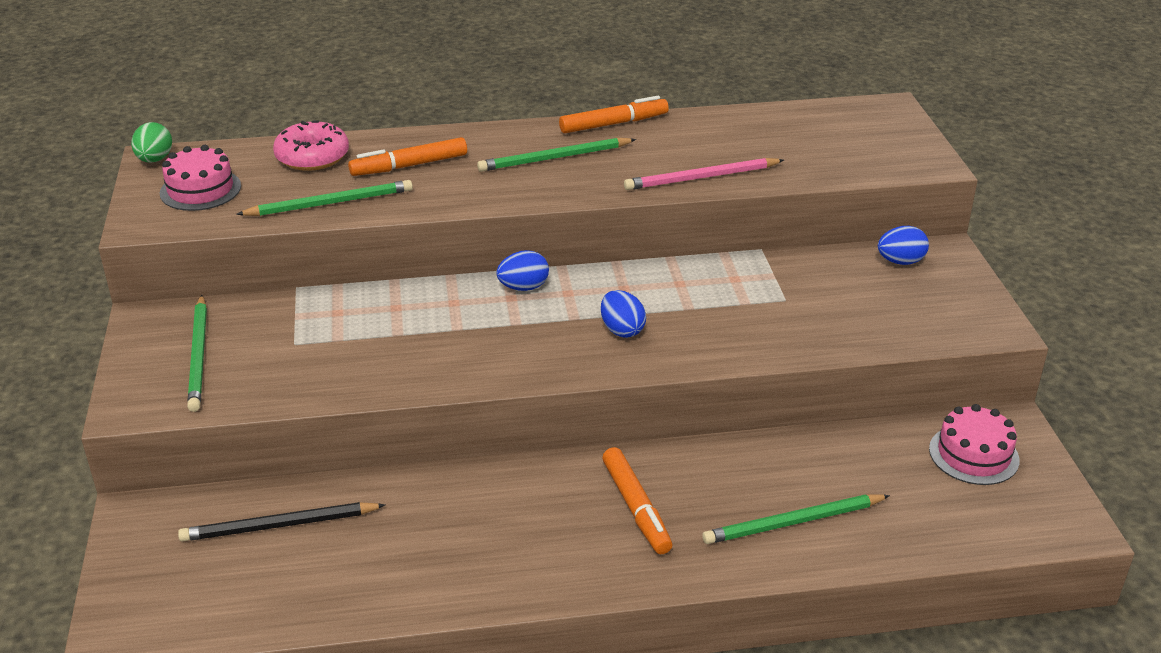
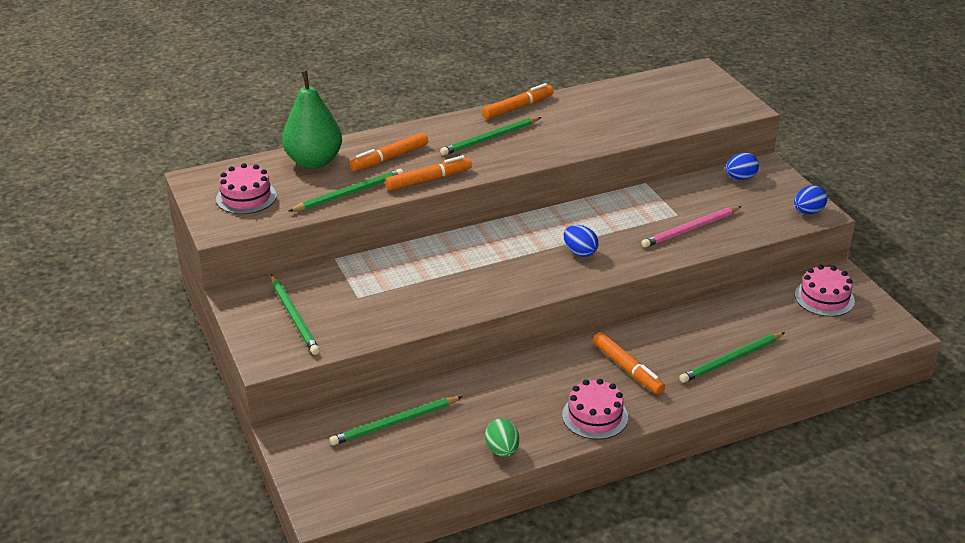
camera: 15 degrees left, 0 degrees up
green egg [131,122,172,163] -> green egg moved to [485,419,519,457]
black pencil [178,502,385,542] -> green pencil [330,396,463,446]
pink donut [273,121,349,171] -> green pear [282,71,342,169]
blue egg [496,250,549,291] -> blue egg moved to [794,186,827,214]
pink pencil [624,158,784,190] -> pink pencil moved to [641,206,742,248]
none -> orange marker [385,155,472,191]
none -> pink cake [562,379,628,440]

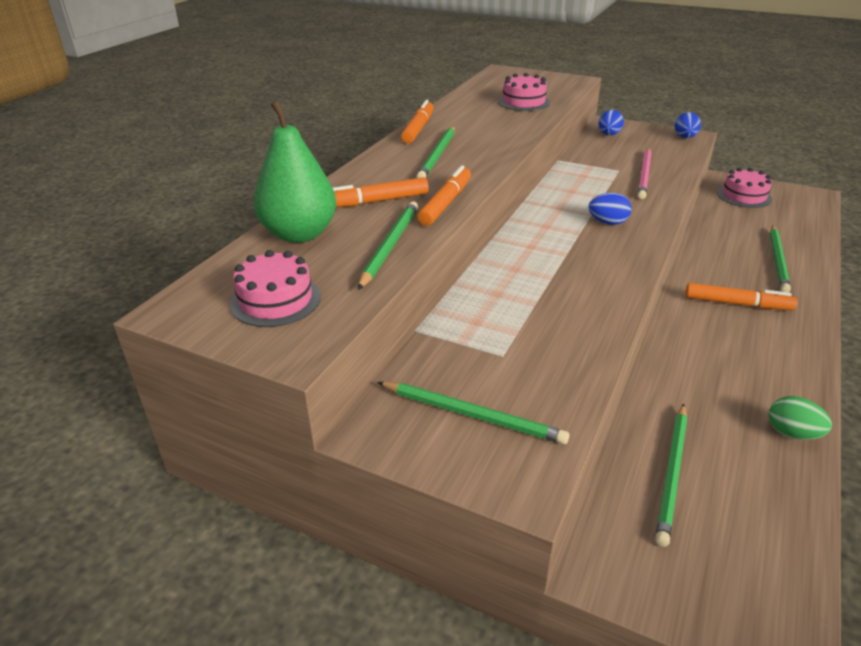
camera: 40 degrees left, 0 degrees up
orange marker [350,132,428,171] -> orange marker turned 60 degrees clockwise [333,177,429,207]
pink cake [562,379,628,440] -> pink cake moved to [498,73,550,111]

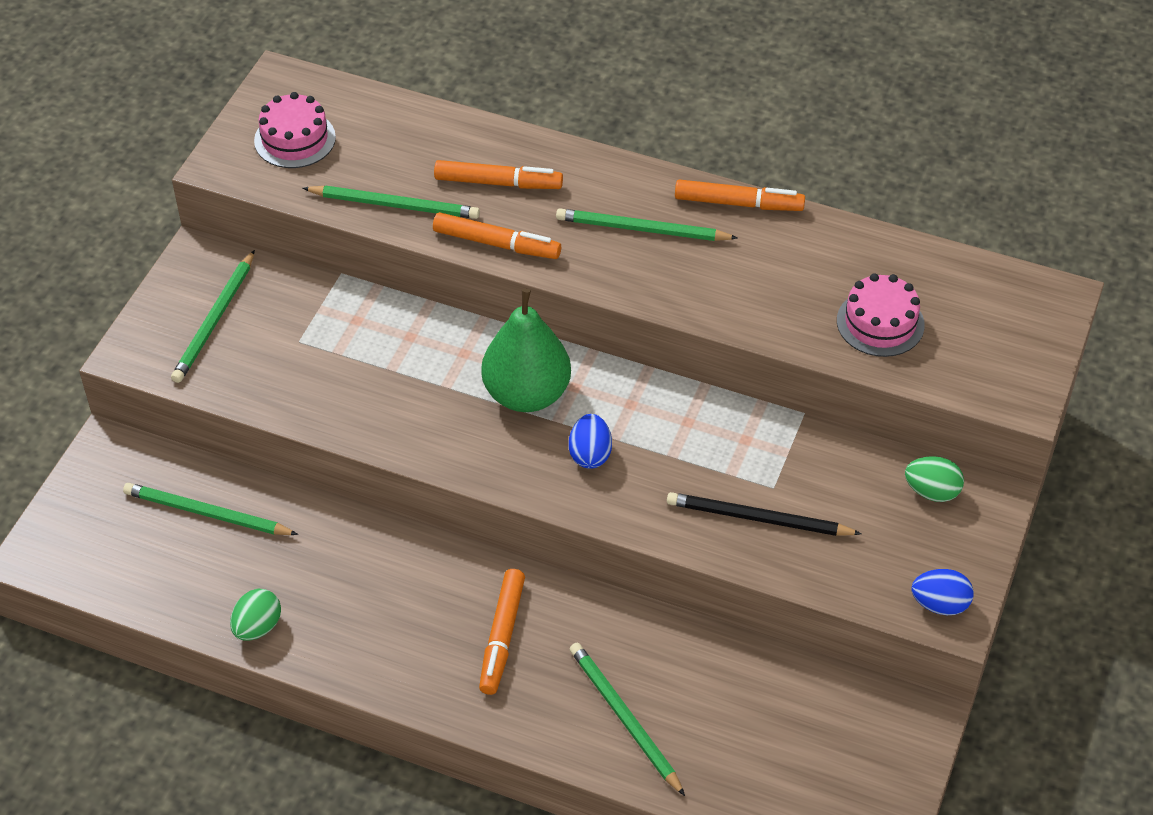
camera: 85 degrees right, 15 degrees up
green pear [254,101,337,243] -> green pear moved to [481,289,571,412]
orange marker [333,177,429,207] -> orange marker turned 120 degrees clockwise [434,160,563,189]
blue egg [599,110,624,135] -> green egg [905,456,964,502]
pink pencil [638,148,652,199] -> black pencil [667,492,862,536]
pink cake [717,168,772,208] -> none
green pencil [770,225,791,292] -> green pencil turned 45 degrees clockwise [570,643,685,796]

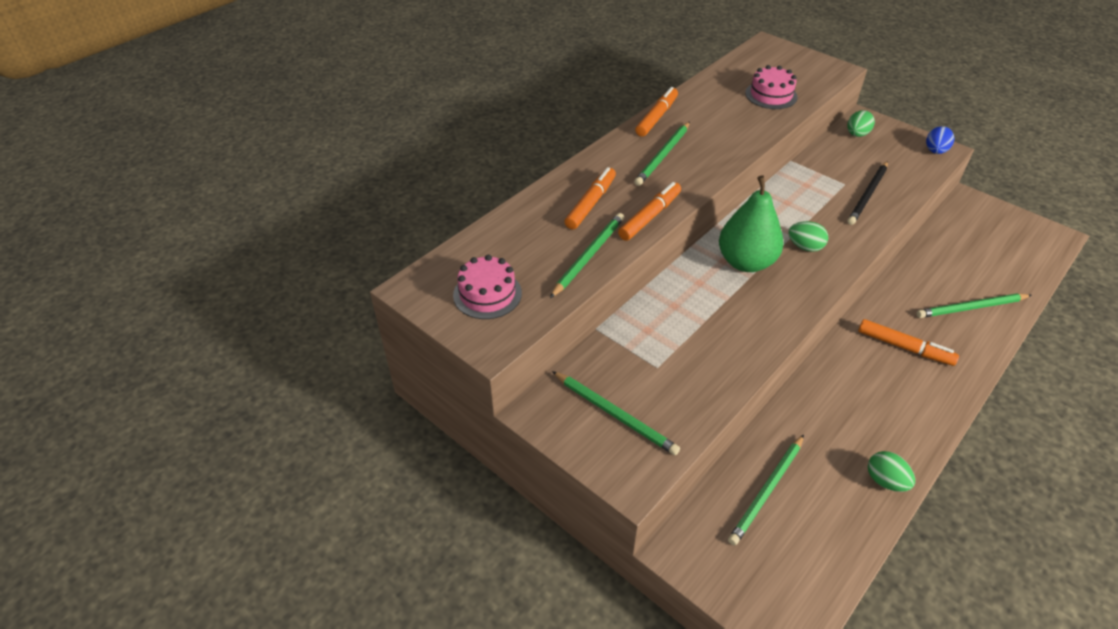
camera: 70 degrees left, 5 degrees down
blue egg [569,414,612,469] -> green egg [788,221,828,252]

